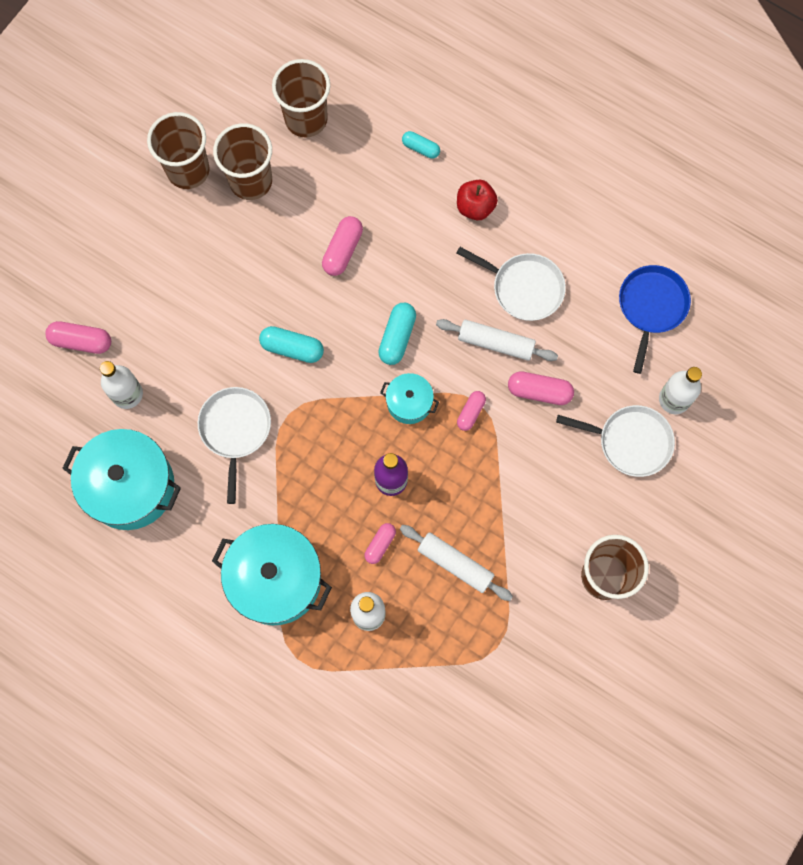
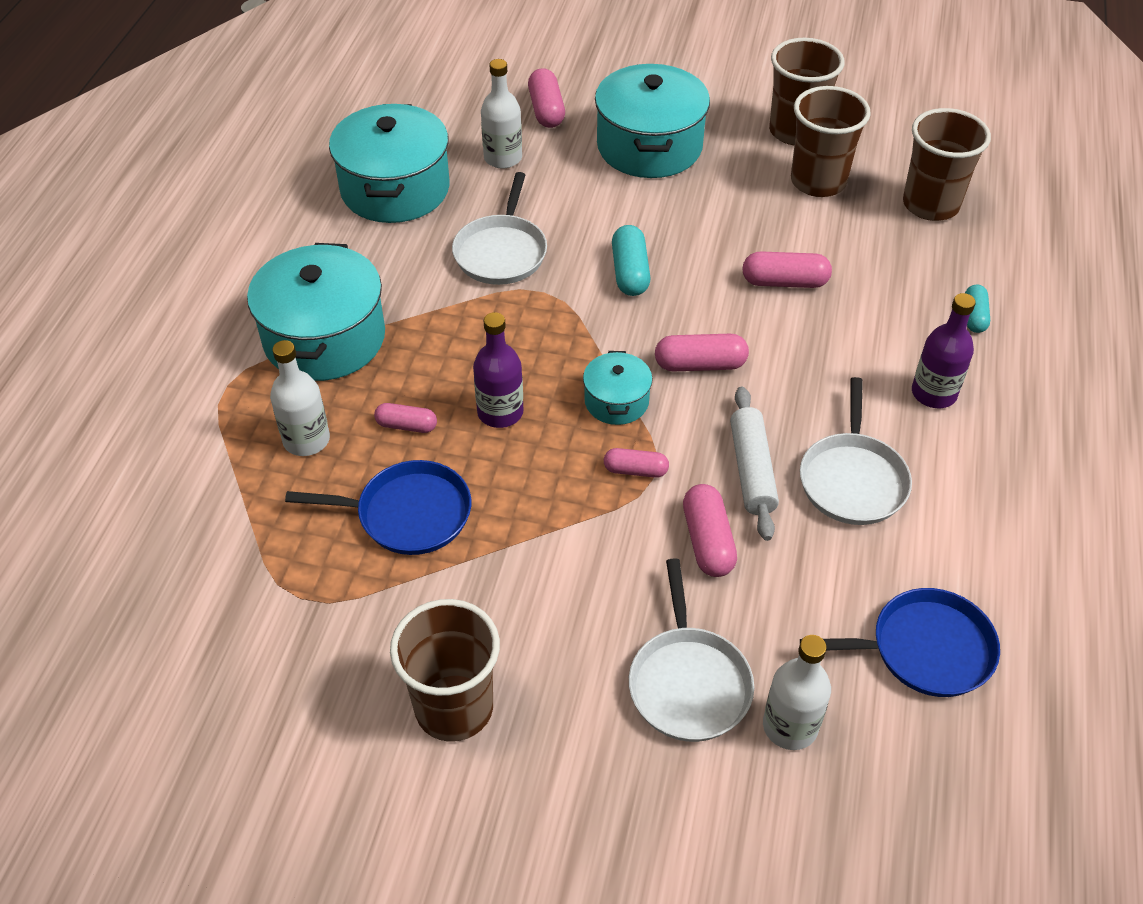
camera: 70 degrees right, 25 degrees down
white pan [198,387,271,504] -> white pan turned 120 degrees clockwise [452,172,547,285]
turquoise capsule [378,303,416,365] -> pink capsule [655,334,749,371]
white rolling pin [400,525,513,601] -> blue pan [285,460,471,555]
red apple [457,180,498,220] -> purple bottle [912,293,976,408]
none -> turquoise pot [595,64,710,178]

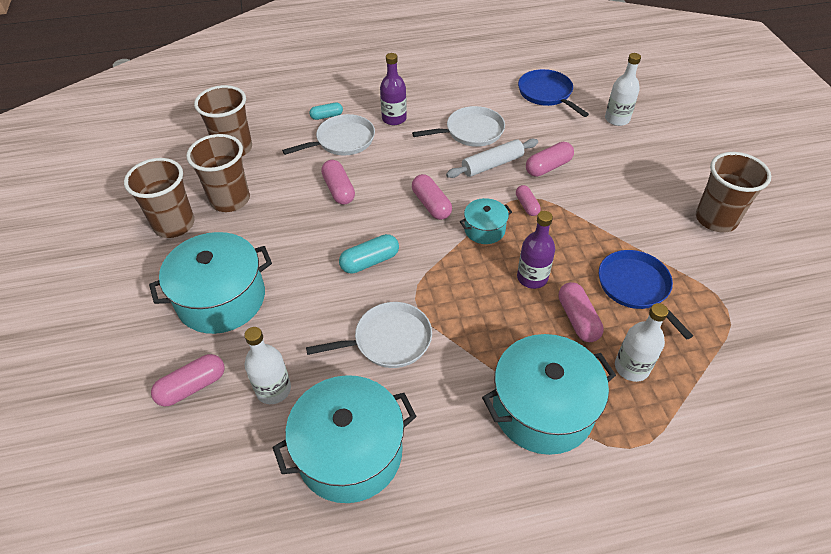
camera: 115 degrees left, 0 degrees up
pink capsule [374,403,437,433] -> pink capsule [559,282,604,342], size x1.53
white pan [629,558,754,742] -> white pan moved to [282,114,375,156]

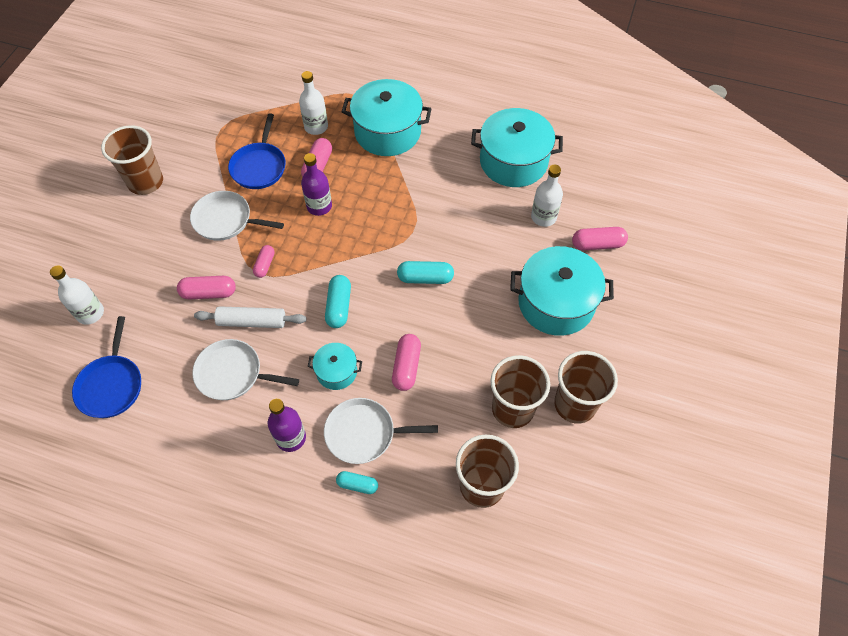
camera: 150 degrees left, 10 degrees up
white pan [306,302,432,368] -> white pan moved to [190,191,284,241]
pink capsule [412,174,452,220] -> turquoise capsule [325,275,351,328]
turquoise pot [460,198,512,244] -> turquoise pot moved to [308,343,362,390]

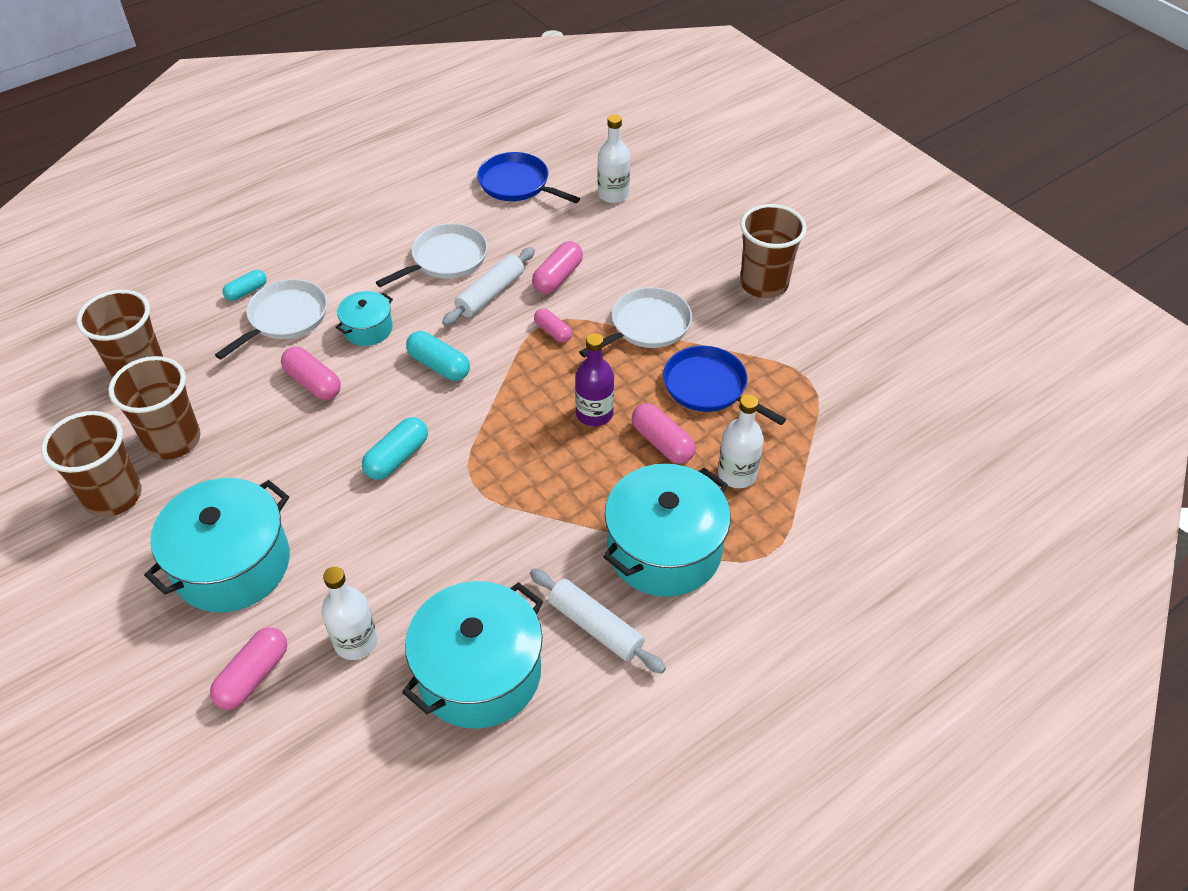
camera: 125 degrees right, 10 degrees down
purple bottle [268,399,306,452] -> none
none -> white rolling pin [530,568,666,674]

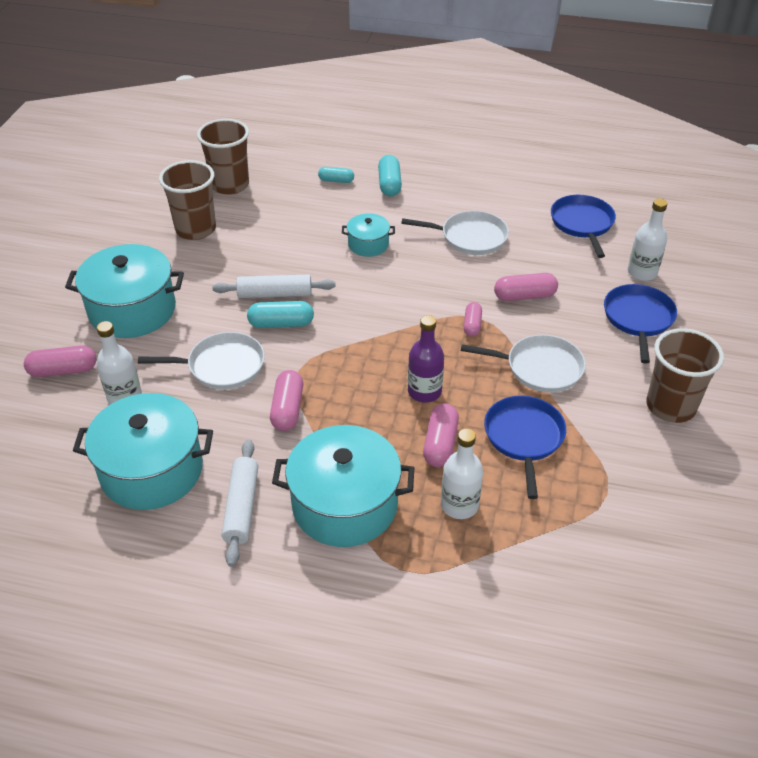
camera: 50 degrees right, 5 degrees down
brown cup [41,411,142,517] -> none
white pan [215,279,327,359] -> white pan moved to [138,332,265,390]
pink capsule [281,347,341,400] -> pink capsule moved to [270,370,303,431]
turquoise capsule [406,331,470,381] -> turquoise capsule moved to [378,155,402,197]
white rolling pin [442,247,535,326] -> white rolling pin moved to [212,274,336,298]
none -> blue pan [604,284,677,364]

